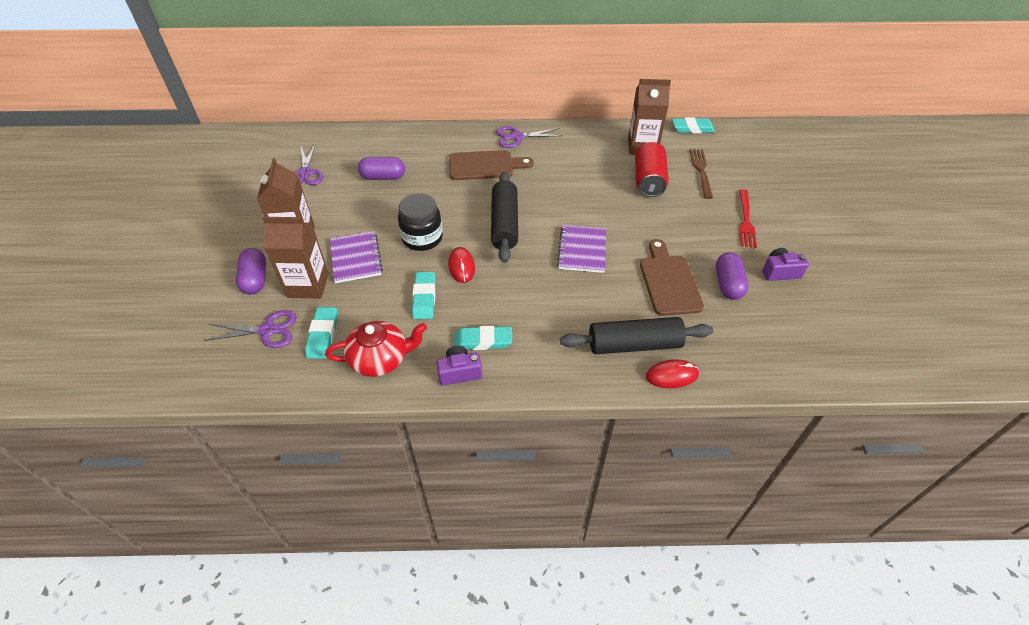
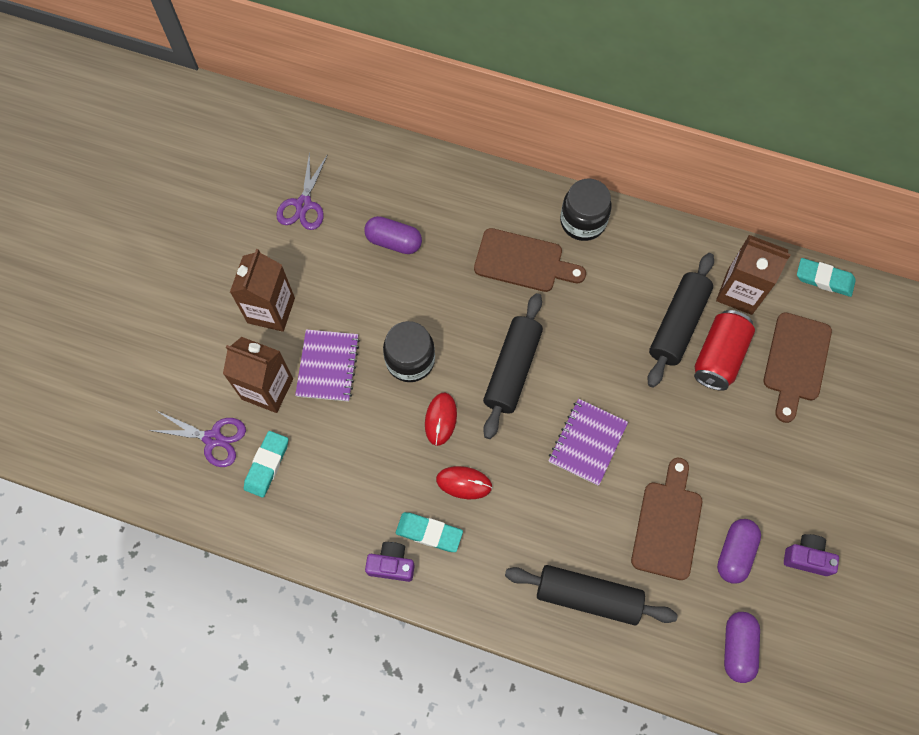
camera: 20 degrees right, 20 degrees up
purple capsule [236,248,266,295] -> purple capsule moved to [724,612,760,683]
red teapot [325,321,427,377] -> none
turquoise eraser [412,272,436,319] -> none
purple scissors [496,126,563,148] -> black jar [560,179,612,241]
red mouse [646,359,699,388] -> red mouse moved to [436,466,492,499]
brown fork [690,149,713,199] -> brown cutting board [764,312,832,423]
red fork [739,189,757,248] -> none
none -> black rolling pin [647,253,714,387]

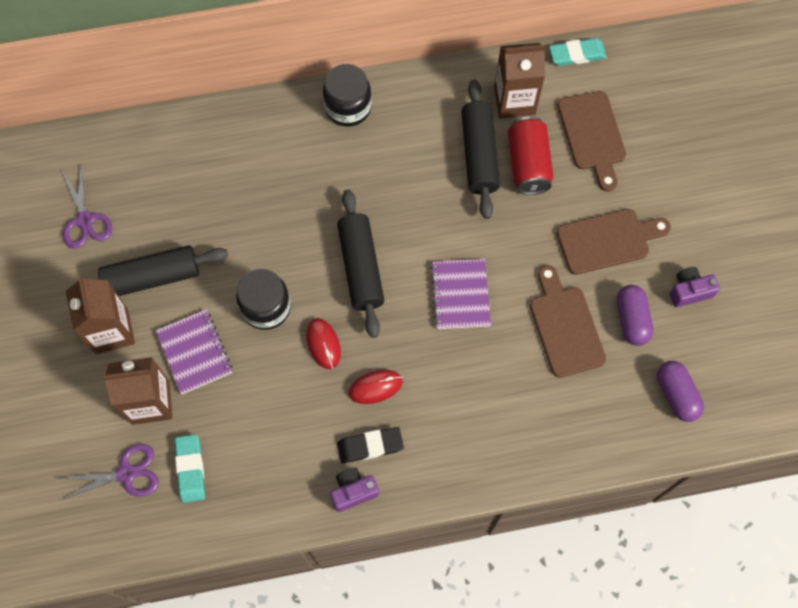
camera: 30 degrees left, 0 degrees up
purple capsule [364,216,422,254] -> none
turquoise eraser [396,512,463,552] -> black eraser [337,427,404,463]
brown cutting board [474,228,586,292] -> brown cutting board moved to [557,209,671,275]
black rolling pin [505,565,678,625] -> black rolling pin moved to [72,245,228,296]

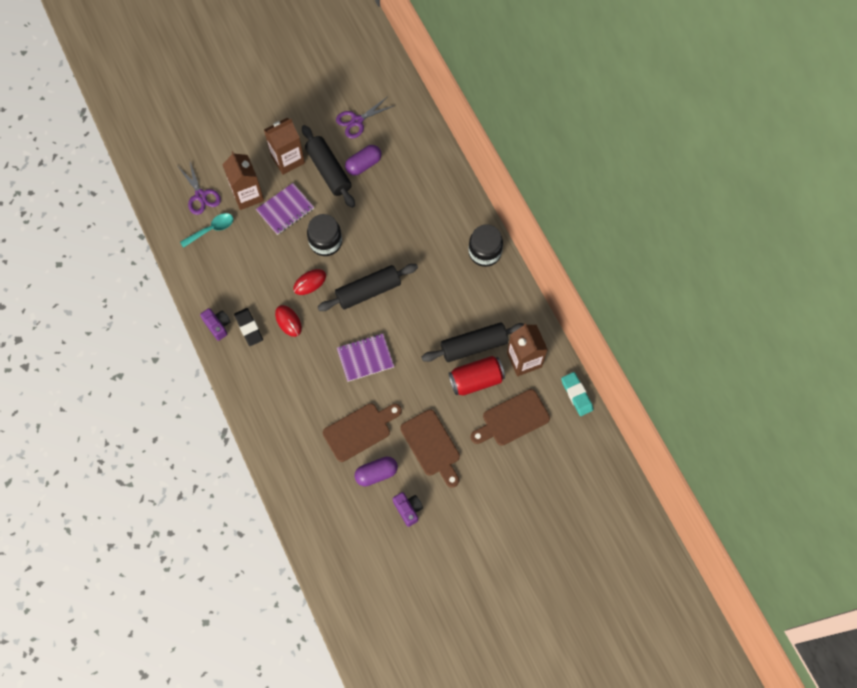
camera: 75 degrees right, 0 degrees up
turquoise eraser [175,434,205,503] -> turquoise spoon [180,213,233,248]
purple capsule [657,361,704,422] -> purple capsule moved to [345,145,382,176]

